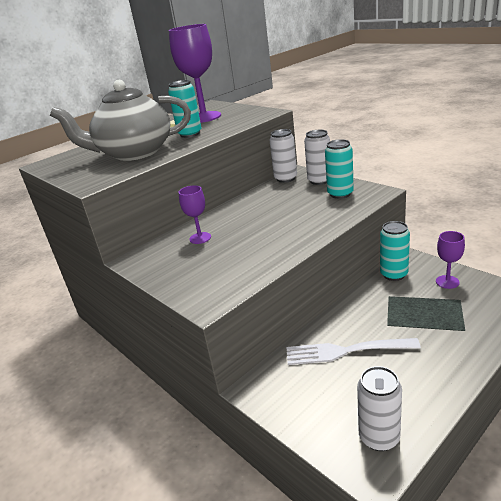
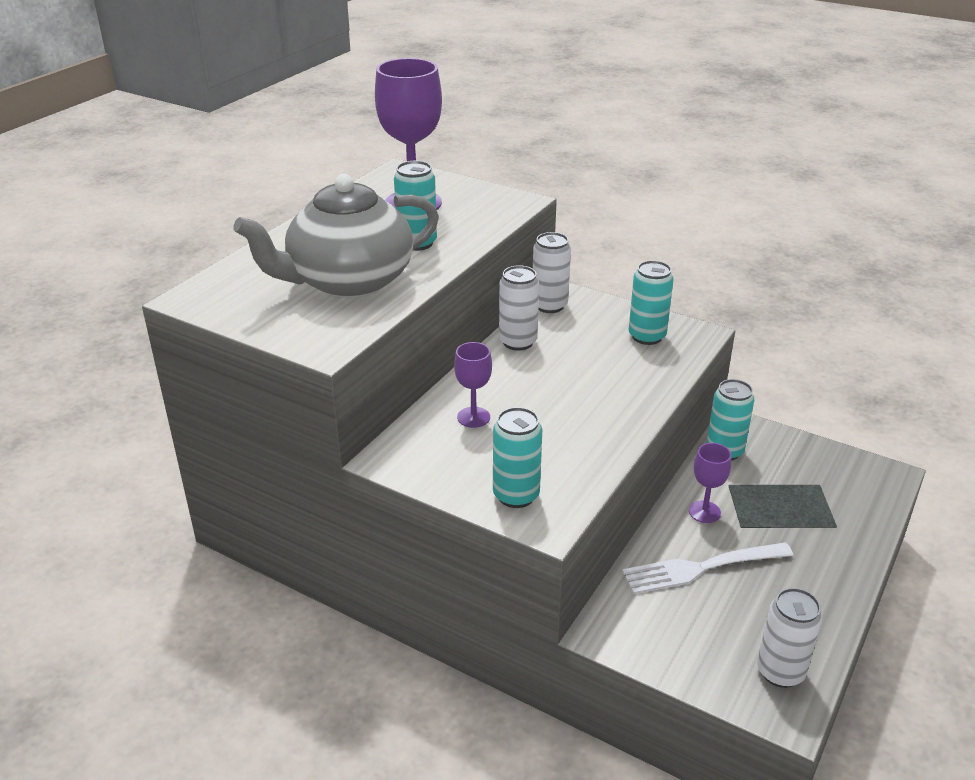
camera: 20 degrees left, 5 degrees up
white can [304,130,330,185] -> white can moved to [499,265,539,351]
purple goblet [436,231,465,289] -> purple goblet moved to [689,443,731,523]
none -> turquoise can [493,407,542,508]

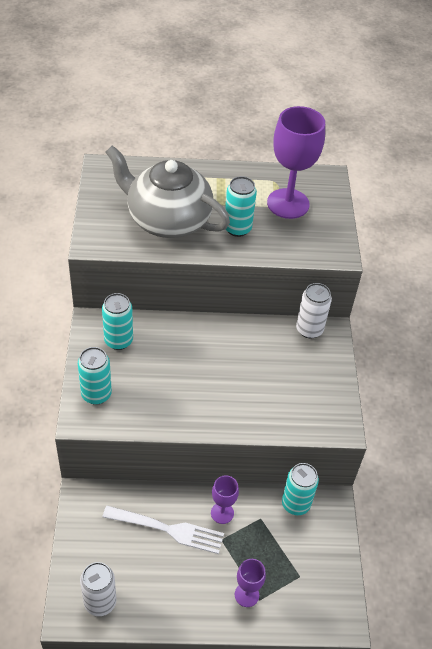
camera: 55 degrees right, 15 degrees up
purple goblet [454,342,492,428] -> purple goblet moved to [235,559,266,607]
white can [499,265,539,351] -> none
white fork [622,542,793,594] -> white fork turned 150 degrees clockwise [103,506,224,554]
turquoise can [629,260,673,345] -> turquoise can moved to [102,293,133,350]

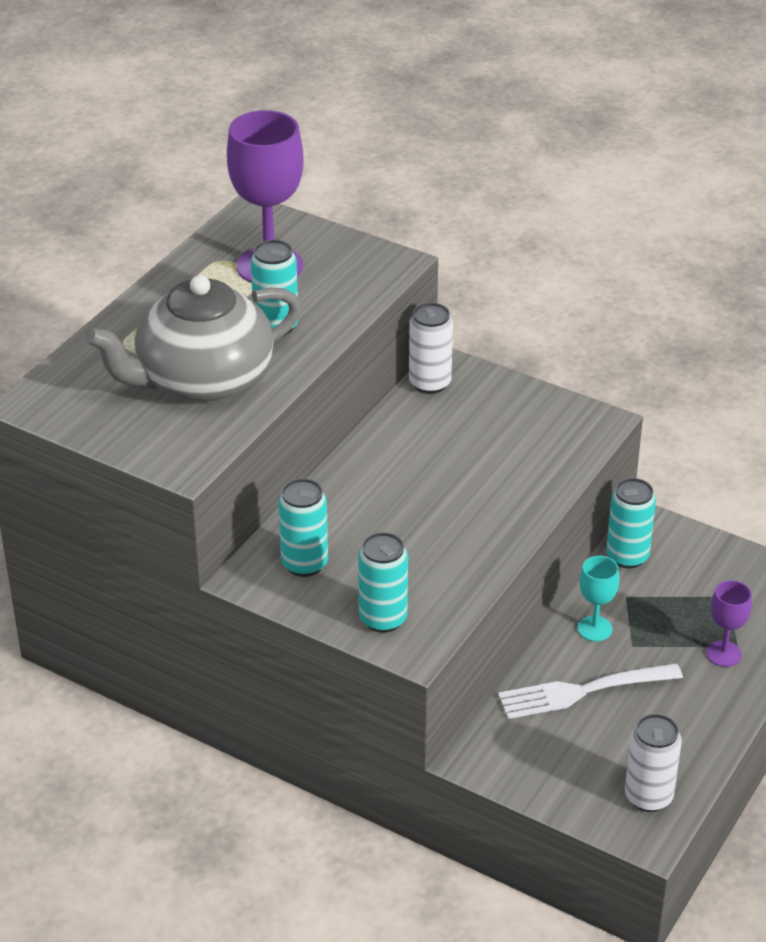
camera: 55 degrees left, 10 degrees down
white fork [103,506,224,554] -> white fork turned 150 degrees counterclockwise [498,663,683,719]
purple goblet [211,475,239,524] -> turquoise goblet [577,556,620,641]

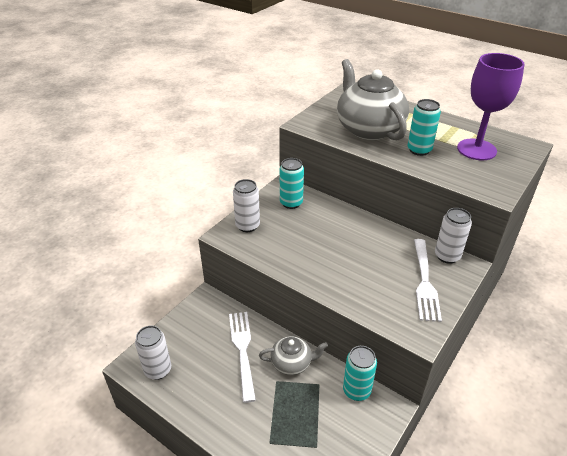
camera: 95 degrees right, 0 degrees up
turquoise can [358,532,408,633] -> white can [233,179,260,232]
turquoise goblet [577,556,620,641] -> grey teapot [259,336,328,375]
purple goblet [706,580,752,667] -> none
none -> white fork [414,239,442,322]

